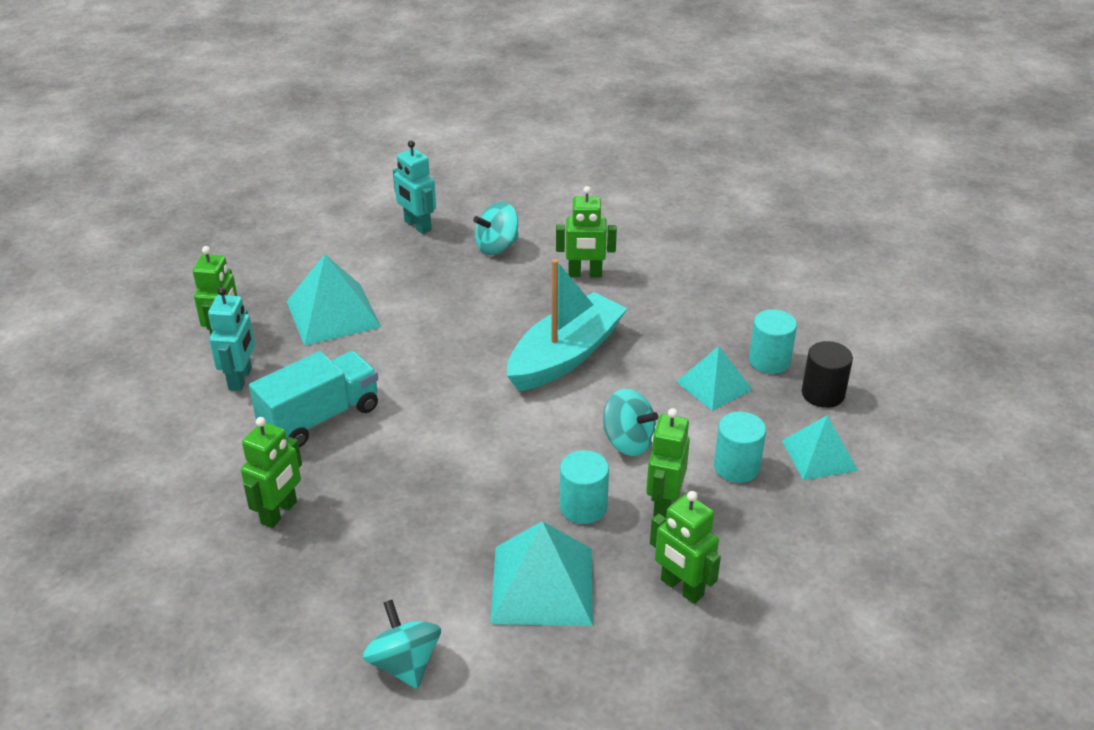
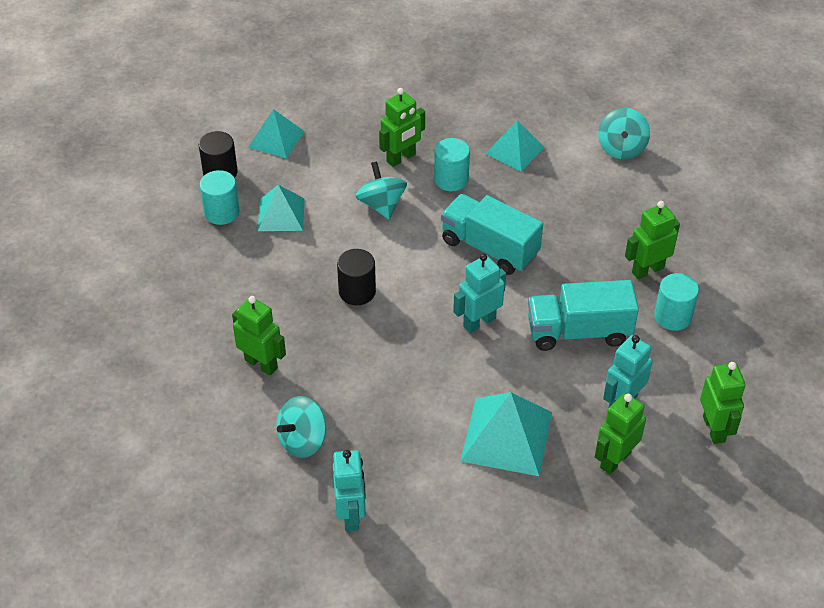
camera: 145 degrees left, 10 degrees up
turquoise spinning top [473,202,519,255] -> turquoise spinning top turned 135 degrees clockwise [277,396,326,458]
turquoise pyramid [490,521,593,626] -> turquoise pyramid [485,120,545,171], size x0.65
turquoise boat [507,259,628,391] -> black cylinder [337,249,376,305]
green robot [650,491,721,604] -> green robot moved to [700,362,745,444]
turquoise cylinder [714,412,766,483] -> turquoise cylinder moved to [654,273,699,331]
none -> turquoise truck [441,194,543,275]
none -> turquoise robot [453,253,506,333]

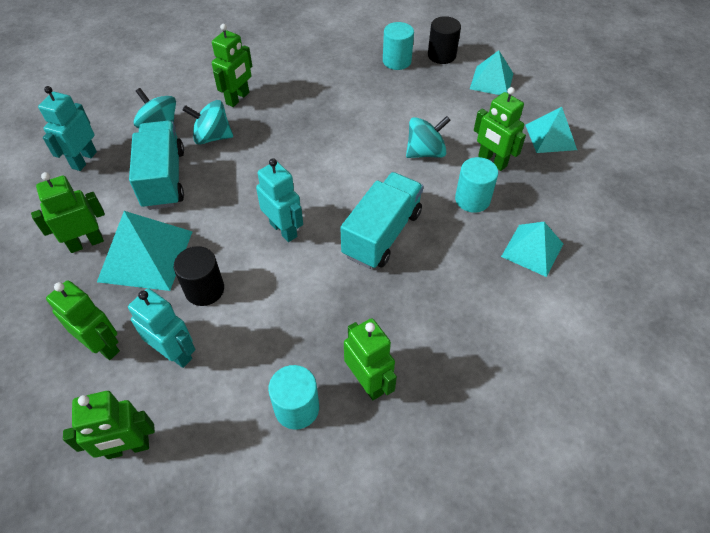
camera: 85 degrees right, 5 degrees up
turquoise pyramid [258,185,305,231] -> turquoise pyramid moved to [526,107,577,153]
turquoise robot [333,450,366,532] -> turquoise robot turned 120 degrees clockwise [38,86,97,171]
black cylinder [337,249,376,305] -> black cylinder moved to [174,246,224,306]
turquoise truck [528,280,639,351] -> turquoise truck moved to [129,121,184,210]
turquoise spinning top [598,108,650,159] -> turquoise spinning top moved to [183,100,233,145]
none -> green robot [31,172,105,253]

